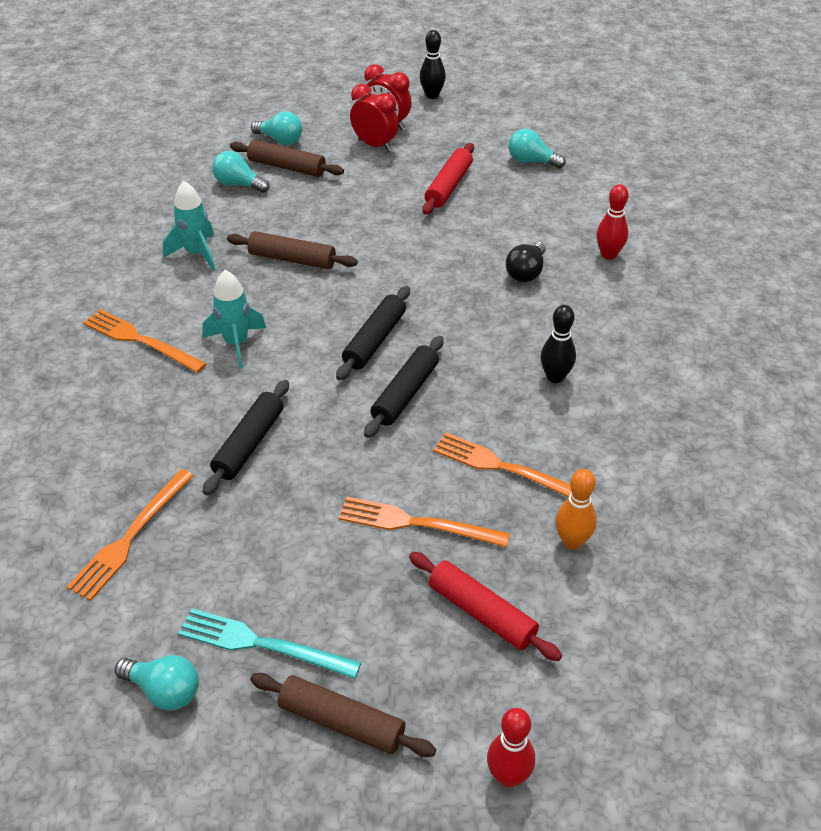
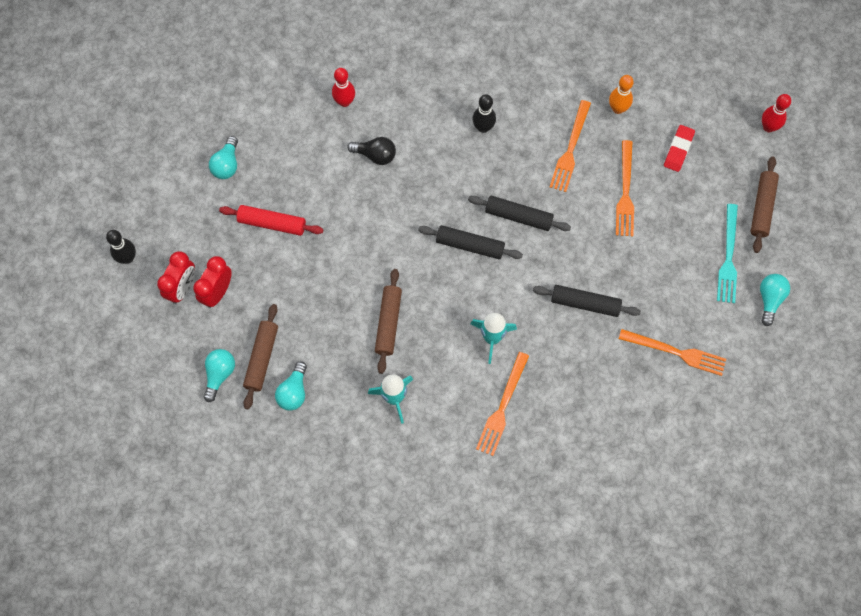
camera: 100 degrees left, 25 degrees up
red rolling pin [409,552,562,661] -> red eraser [664,125,695,172]

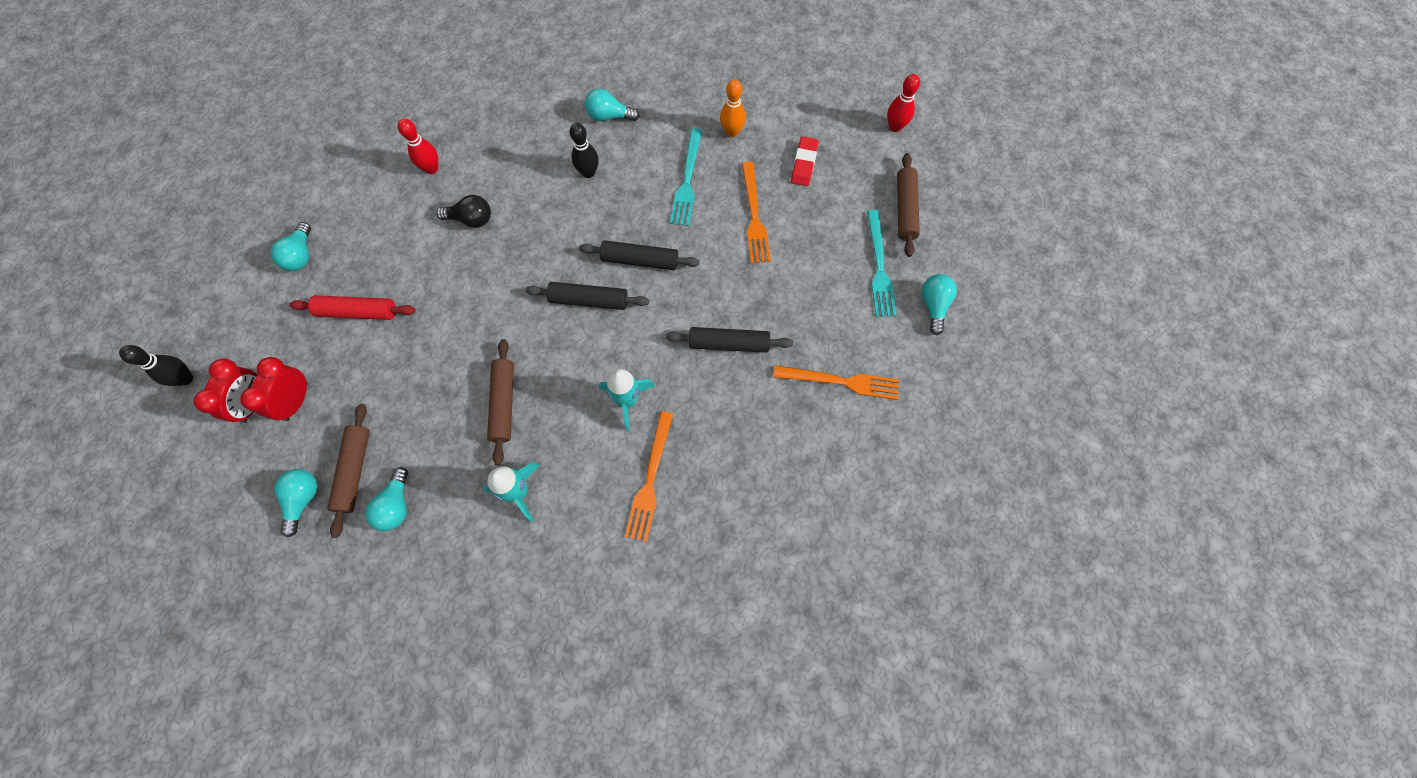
camera: 10 degrees left, 0 degrees up
orange fork [550,100,591,192] -> turquoise fork [670,128,702,226]
none -> turquoise light bulb [585,89,640,121]

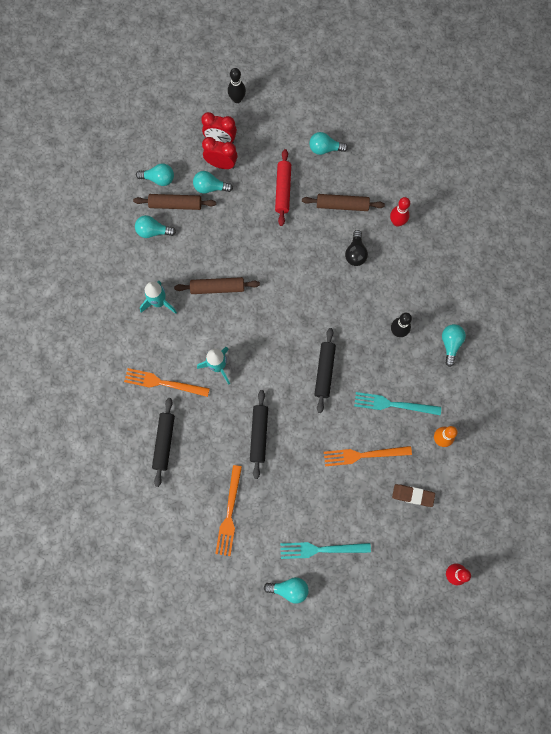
camera: 90 degrees right, 5 degrees up
black rolling pin [526,282,649,310] -> black rolling pin moved to [152,398,175,487]
red eraser [791,136,819,186] -> brown eraser [392,484,435,507]
brown rolling pin [897,153,920,257] -> brown rolling pin moved to [302,194,385,211]
none -> turquoise light bulb [193,171,233,194]

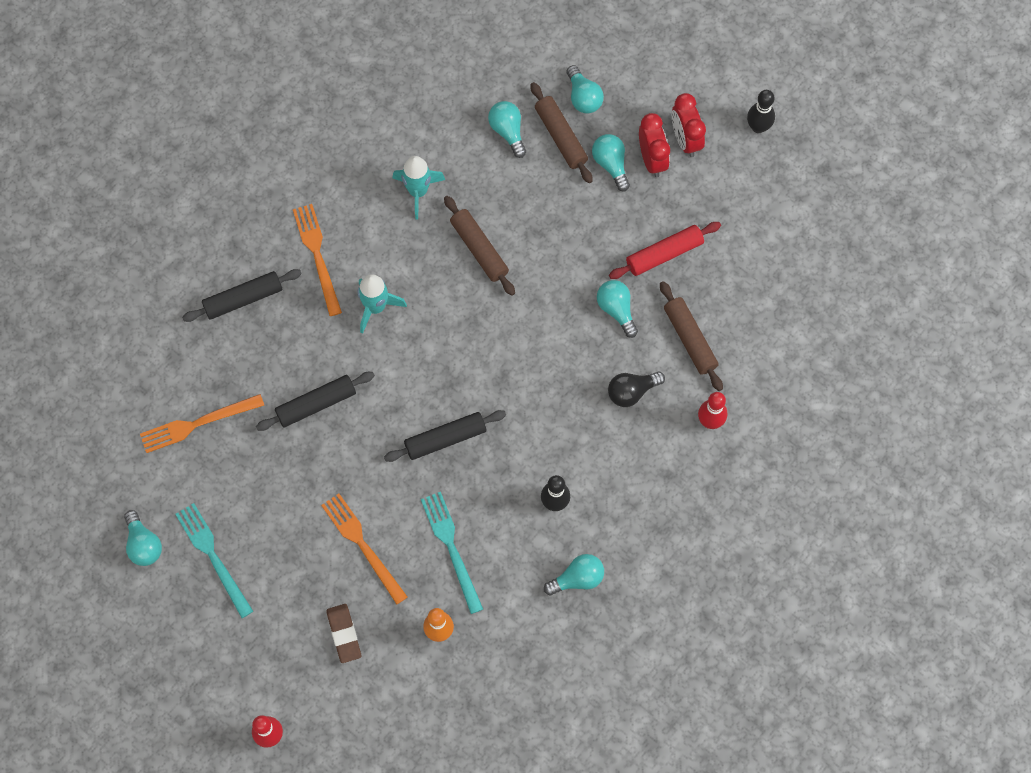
camera: 60 degrees right, 5 degrees down
turquoise light bulb [309,132,348,155] -> turquoise light bulb moved to [597,280,638,338]

